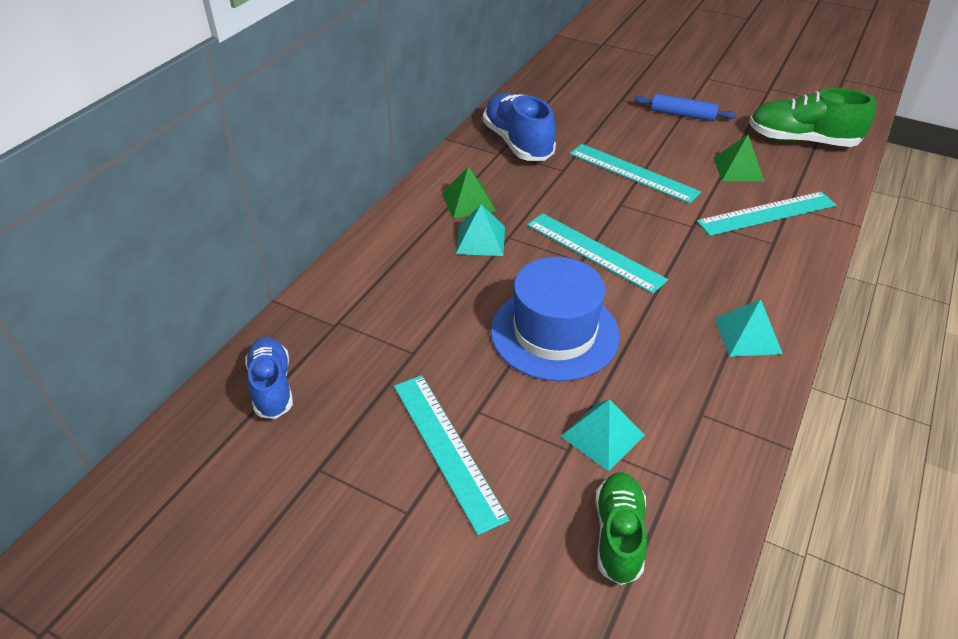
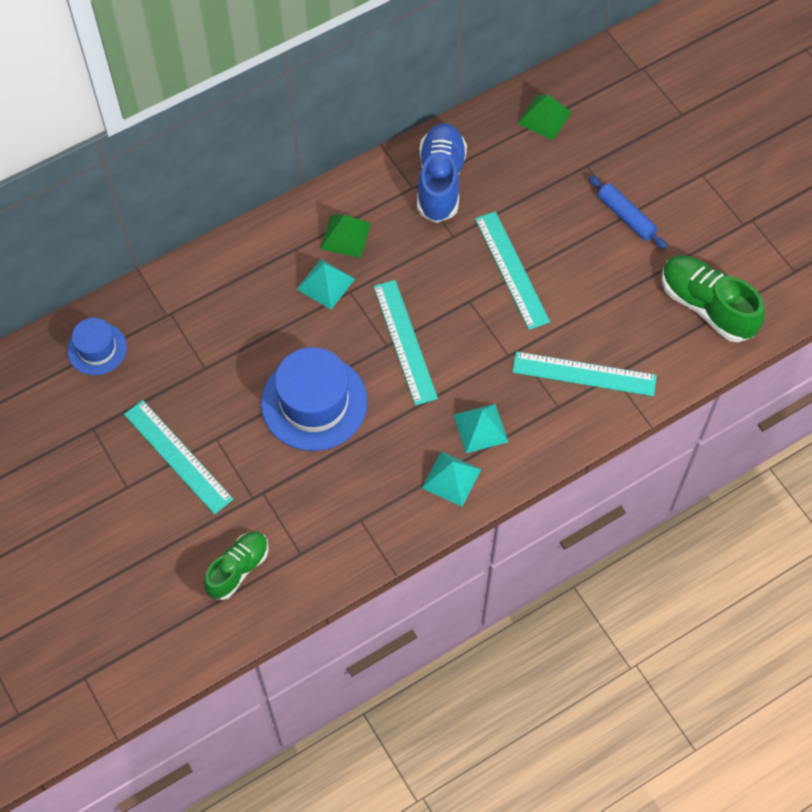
camera: 30 degrees right, 20 degrees up
blue shoe [245,337,293,419] -> blue hat [67,318,127,375]
turquoise ruler [394,375,510,535] -> turquoise ruler turned 45 degrees counterclockwise [124,400,233,515]
turquoise pyramid [561,399,645,471] -> turquoise pyramid moved to [453,404,508,453]
green pyramid [713,135,764,181] -> green pyramid moved to [517,95,572,141]

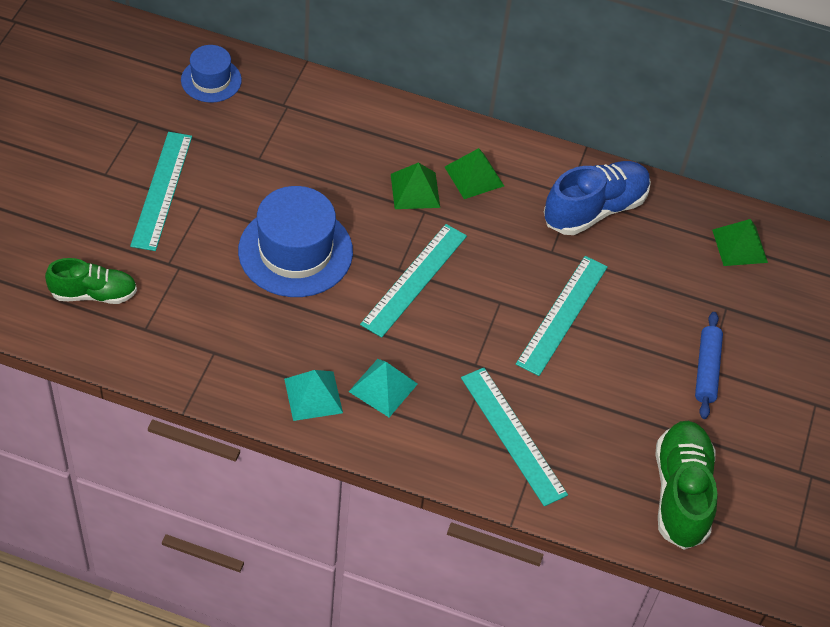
camera: 45 degrees right, 10 degrees down
turquoise pyramid [297,259,355,310] -> green pyramid [391,162,440,209]

